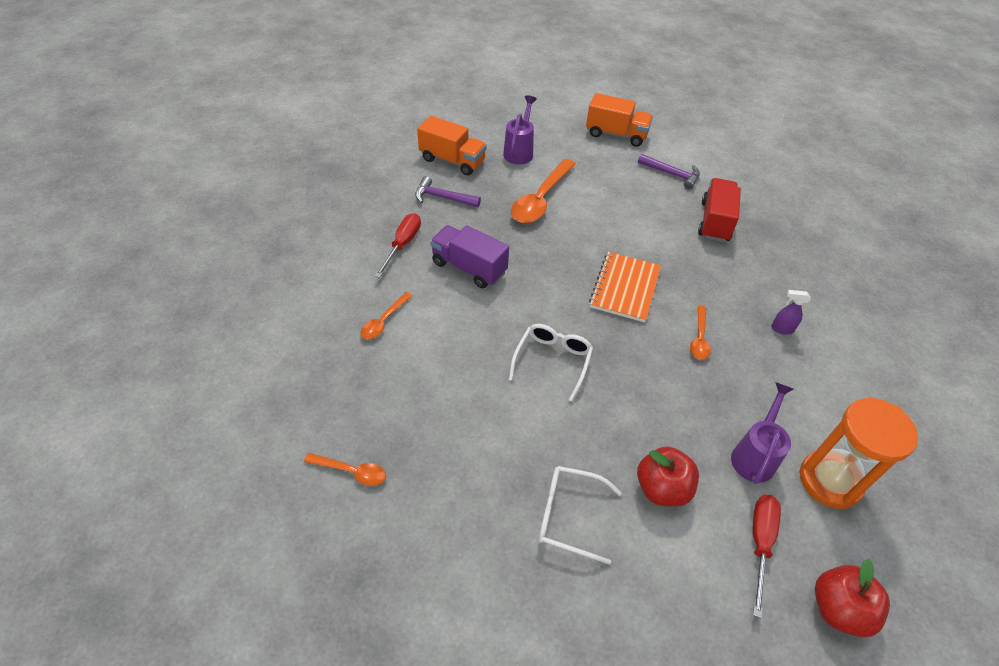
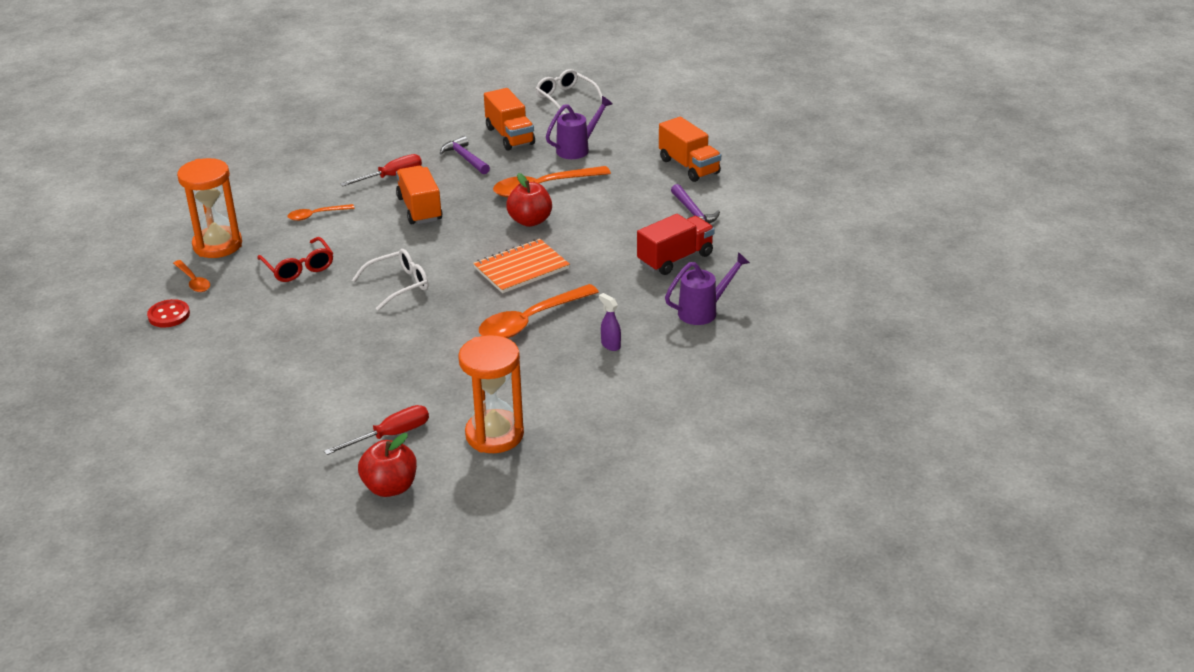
camera: 40 degrees right, 15 degrees down
purple truck [430,225,509,288] -> orange truck [396,166,443,224]
white glasses [539,466,622,564] -> white glasses moved to [536,69,602,114]
red apple [637,447,699,507] -> red apple moved to [506,173,552,227]
orange spoon [690,306,711,360] -> orange spoon [479,284,599,338], size x1.90
purple watering can [731,382,793,484] -> purple watering can moved to [665,252,750,325]
none -> red button [147,299,190,328]
none -> orange hourglass [177,158,242,258]
none -> red glasses [257,237,333,282]

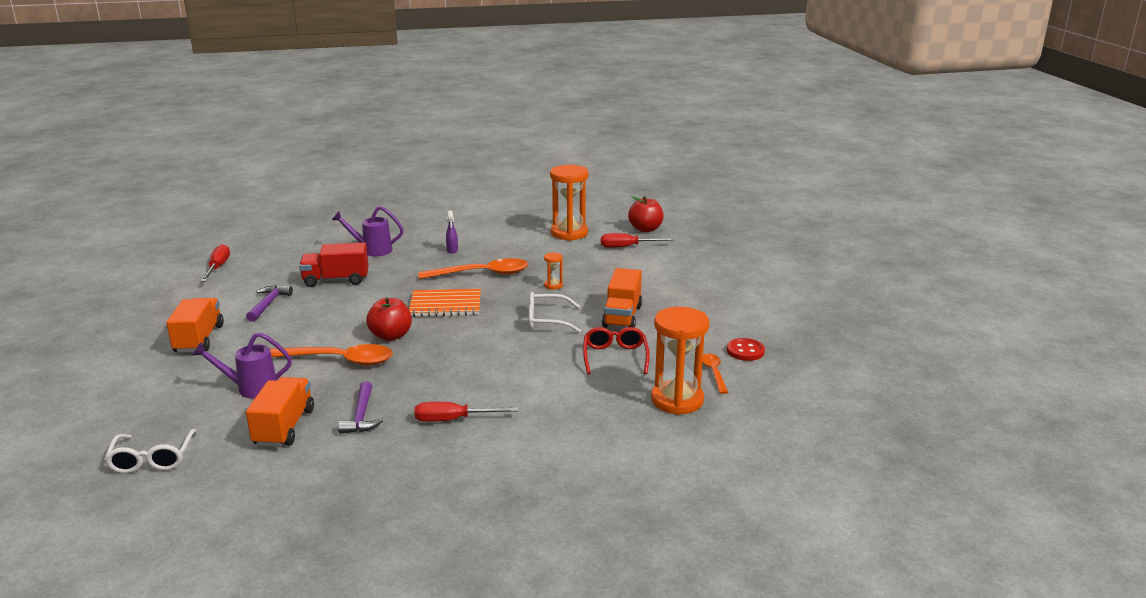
camera: 150 degrees left, 10 degrees down
orange spoon [287,204,355,221] -> none
orange truck [396,166,443,224] -> orange truck moved to [602,268,642,328]
none -> red screwdriver [201,244,230,282]
none -> orange hourglass [544,253,563,290]

